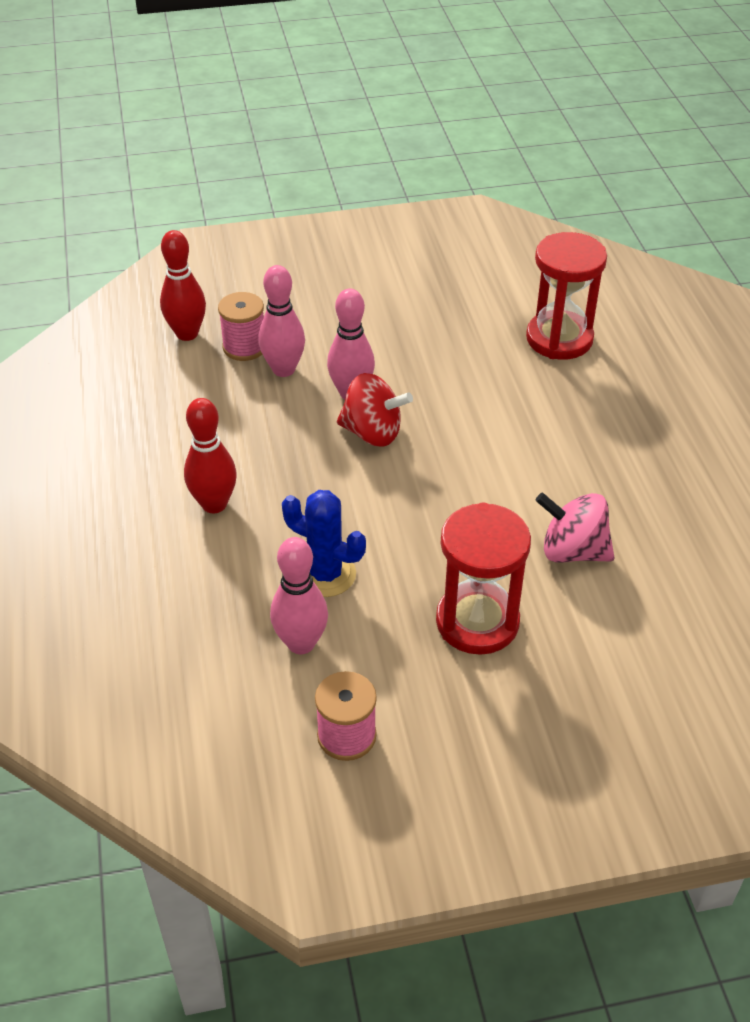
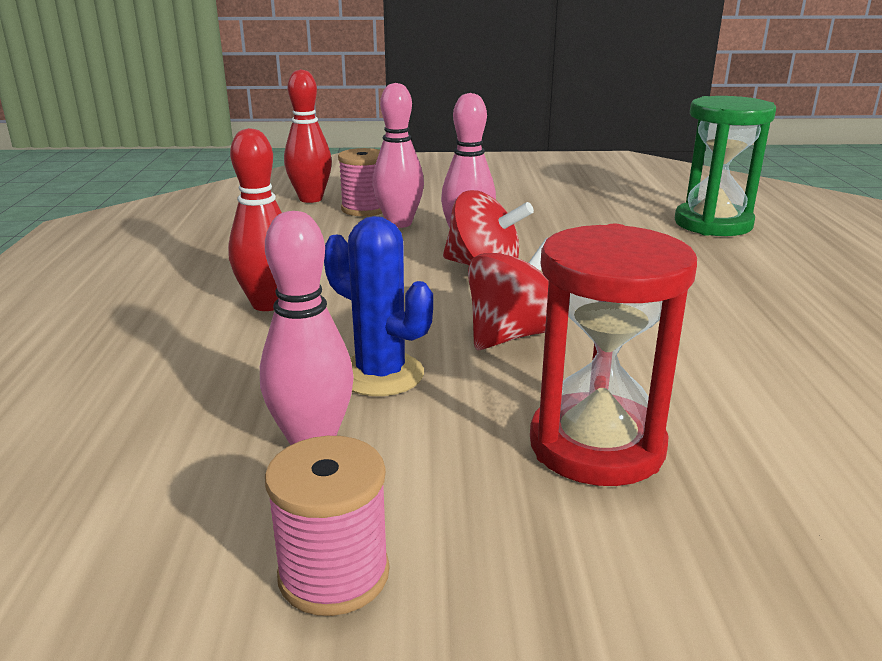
camera: 10 degrees right, 20 degrees down
red hourglass [526,232,607,360] -> green hourglass [675,96,776,236]
pink spinning top [535,493,615,563] -> none
none -> red spinning top [468,238,549,350]

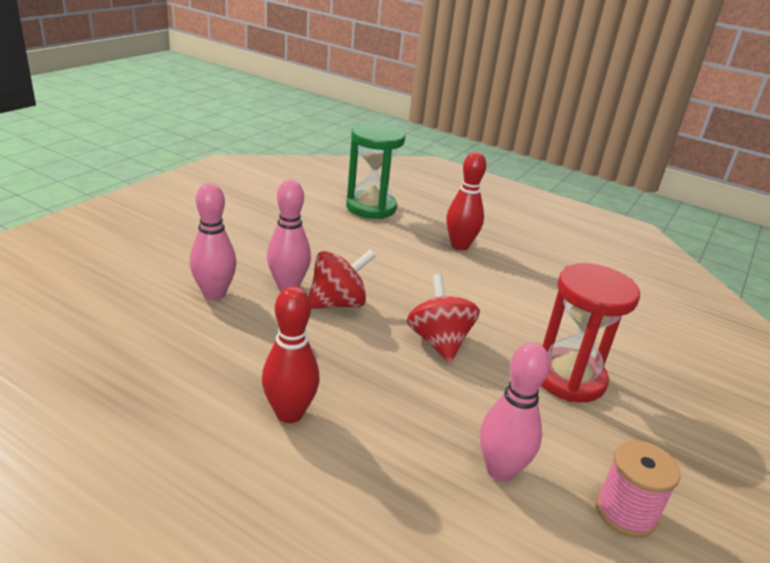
camera: 60 degrees left, 5 degrees up
red bowling pin [284,69,332,203] -> red bowling pin moved to [446,152,486,250]
blue cactus [324,216,433,396] -> none
pink spool [338,148,382,216] -> none

